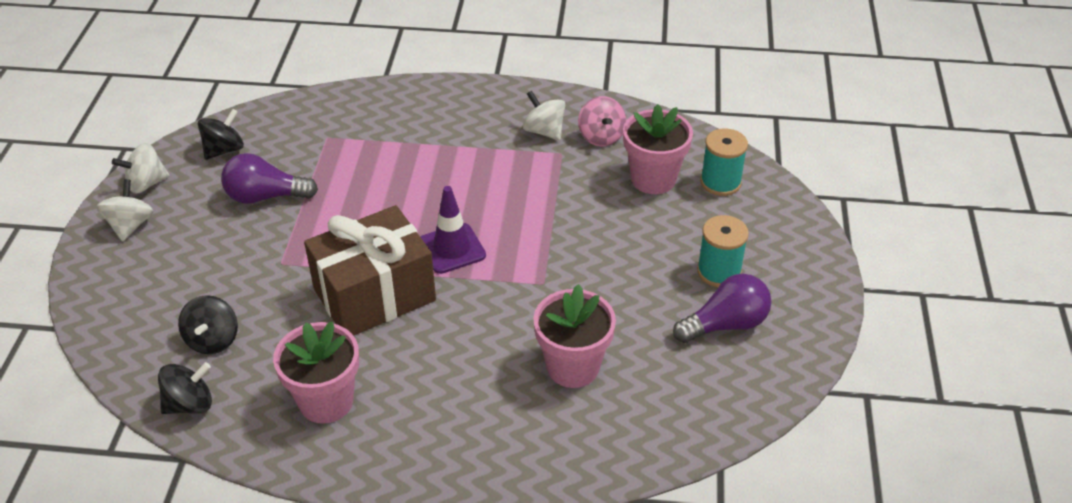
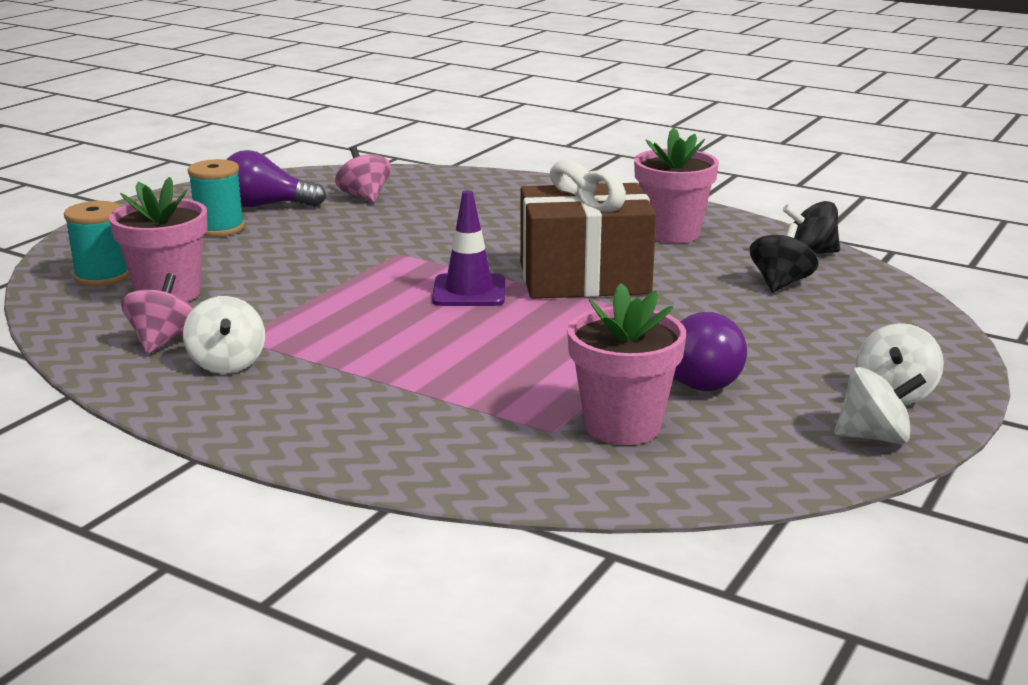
camera: 155 degrees left, 20 degrees down
black spinning top [198,109,244,160] -> none
pink flower pot [533,284,616,388] -> pink flower pot moved to [567,283,686,445]
none -> pink spinning top [335,146,391,203]

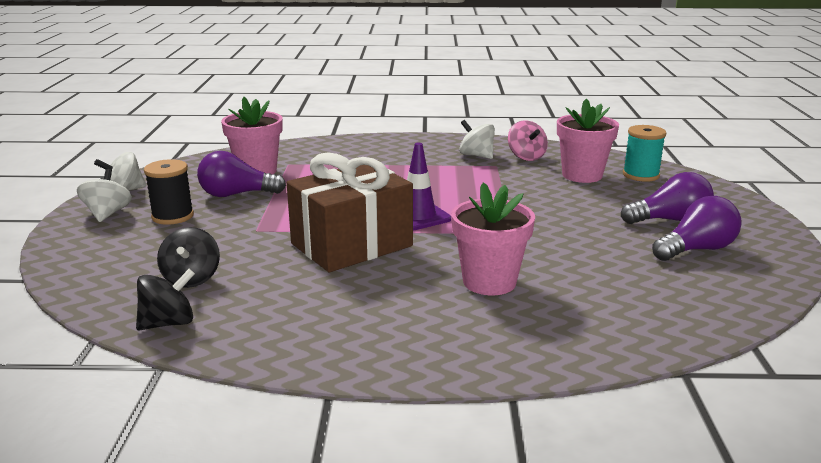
camera: 150 degrees right, 0 degrees up
turquoise spool [187,159,245,237] -> purple light bulb [621,172,714,224]
pink spinning top [335,146,391,203] -> none
pink flower pot [634,127,719,243] -> pink flower pot moved to [451,182,535,295]
none -> black spool [144,159,194,225]

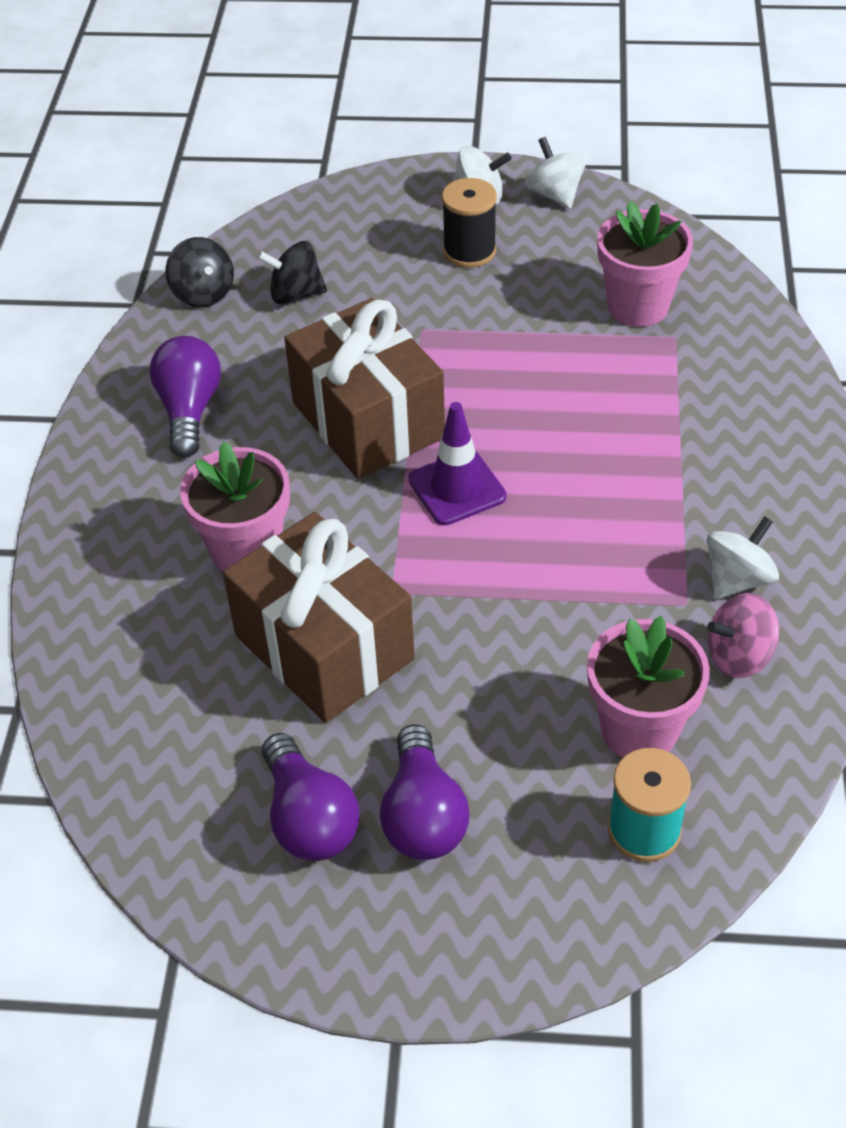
camera: 95 degrees right, 25 degrees up
purple light bulb [197,151,286,197] -> purple light bulb moved to [150,336,221,458]
none -> brown gift [223,512,415,723]

